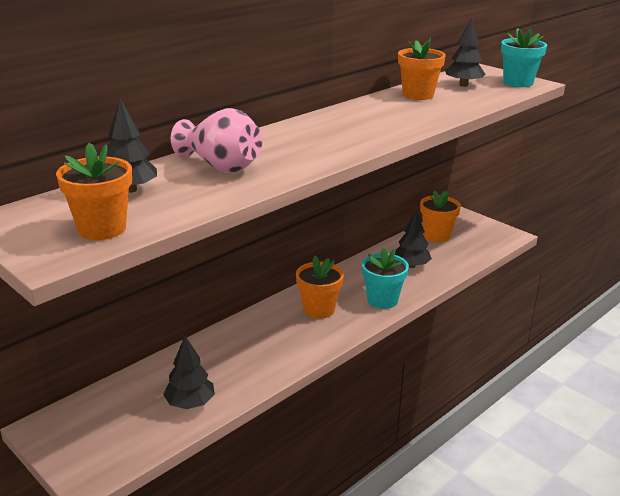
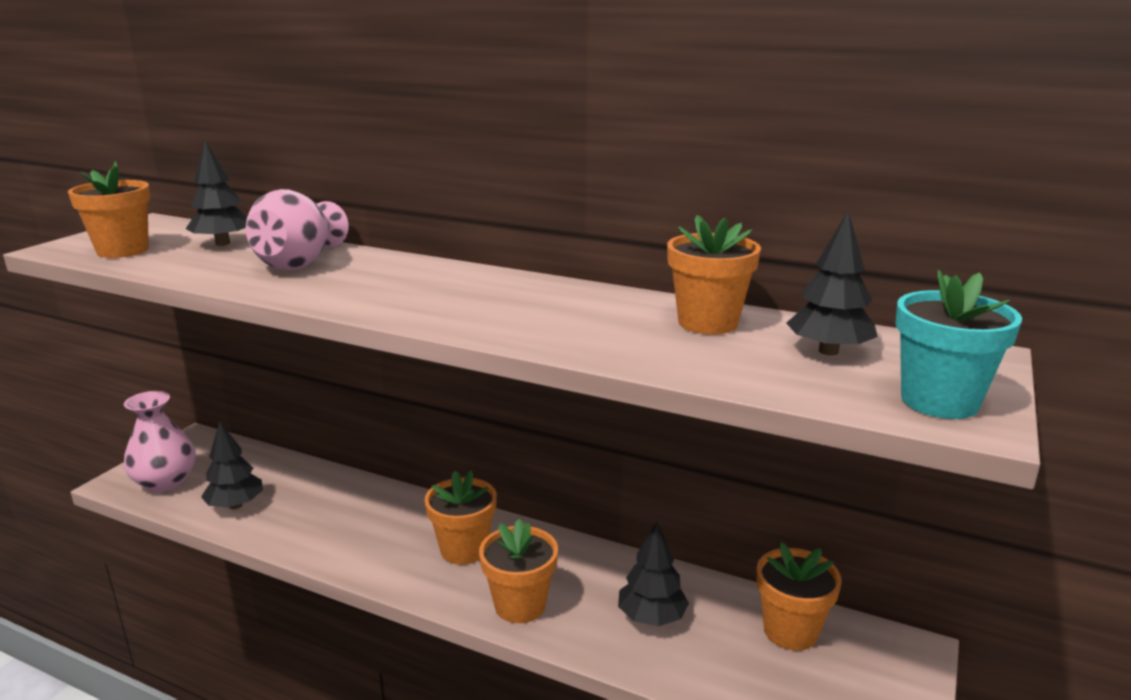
camera: 70 degrees right, 5 degrees down
turquoise flower pot [362,247,409,309] -> orange flower pot [479,519,558,623]
none -> pink vase [124,391,196,493]

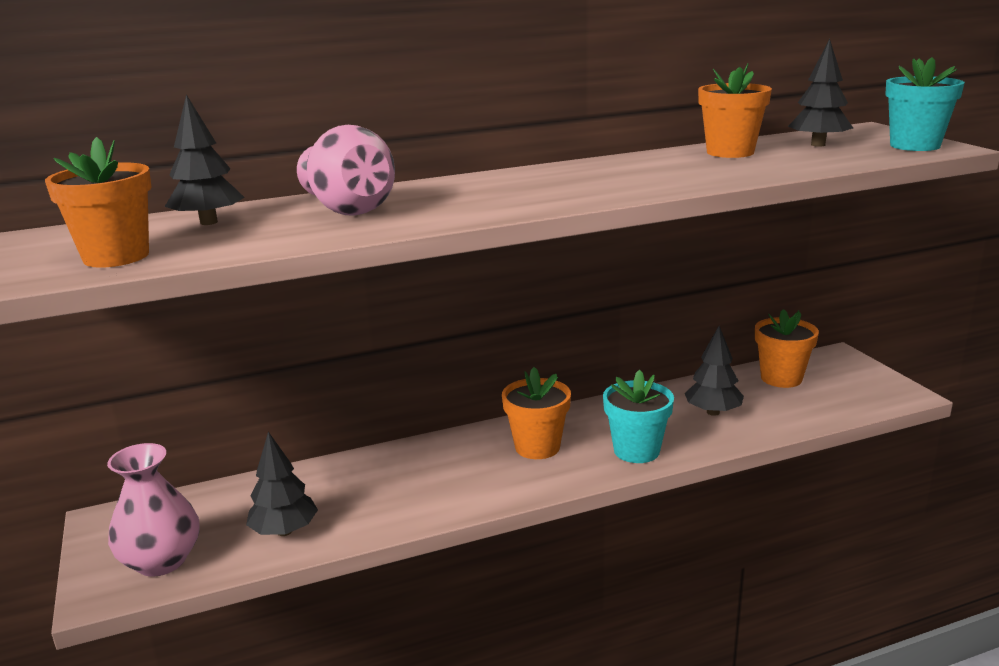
camera: 45 degrees left, 0 degrees up
orange flower pot [479,519,558,623] -> turquoise flower pot [603,370,674,463]

